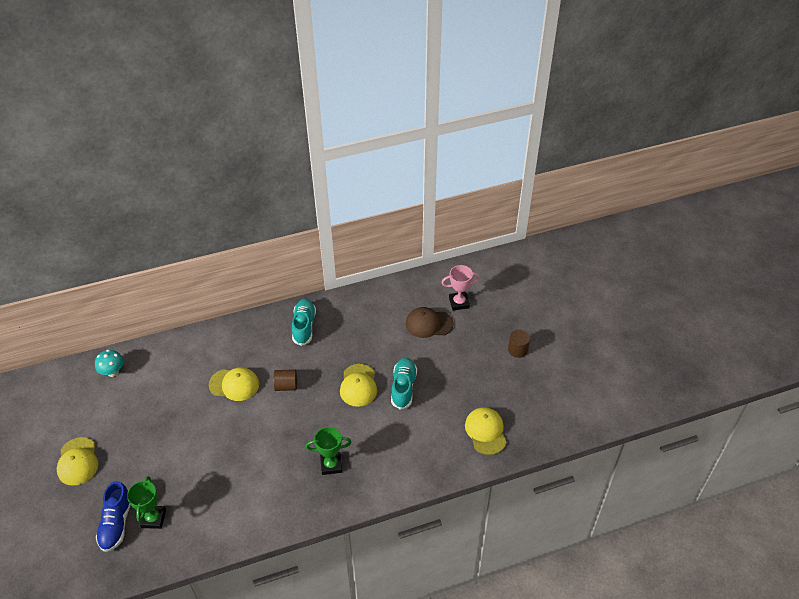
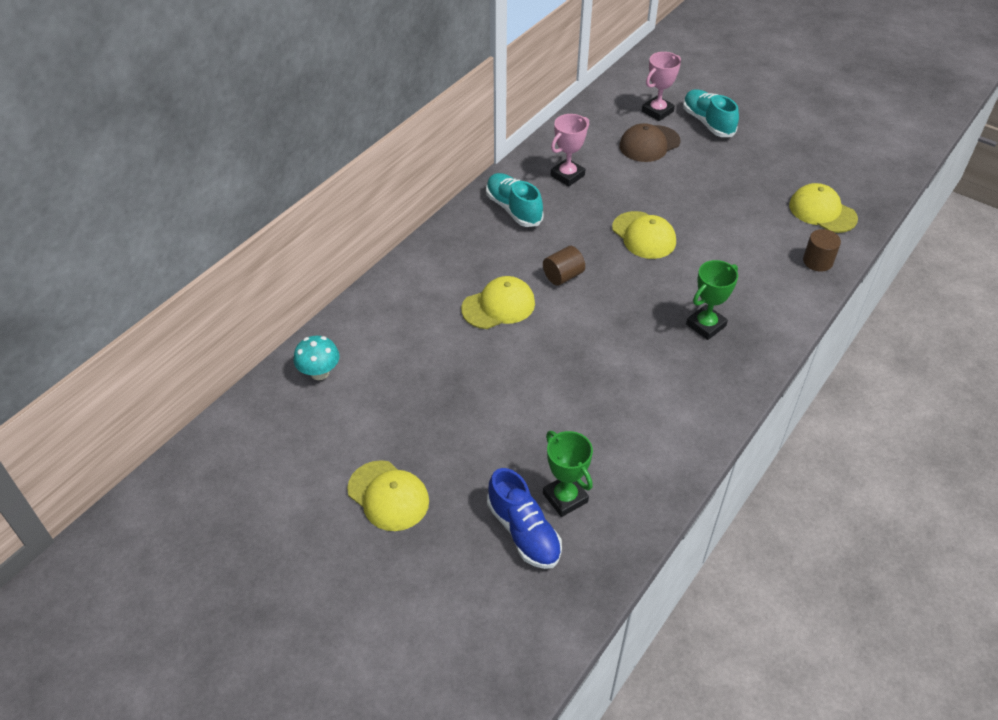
camera: 35 degrees left, 0 degrees up
turquoise shoe [391,358,417,410] -> turquoise shoe moved to [683,89,739,137]
brown cylinder [508,330,530,358] -> brown cylinder moved to [803,229,841,272]
none -> pink trophy [551,114,589,186]

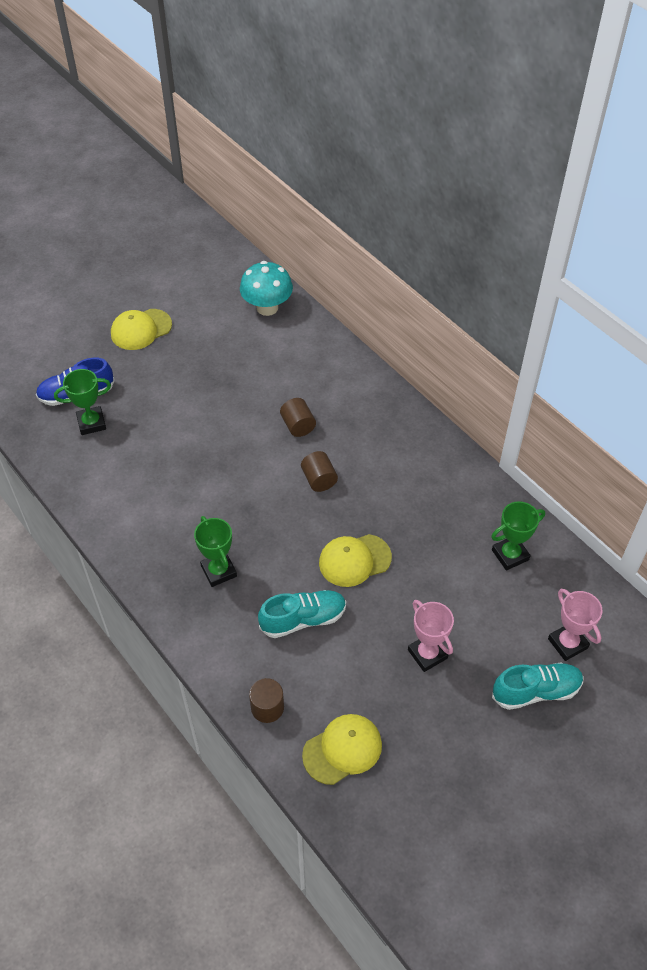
camera: 105 degrees right, 5 degrees up
turquoise mushroom [294,336,339,380] -> turquoise mushroom [240,261,293,316], size x1.51
yellow cap [461,276,535,329] -> brown cylinder [280,398,316,437]
turquoise shoe [486,173,543,227] -> turquoise shoe moved to [258,590,346,638]
pink trophy [551,114,589,186] -> pink trophy moved to [408,600,454,672]
brown cap [620,123,680,162] -> none
none -> green trophy [491,501,545,571]

